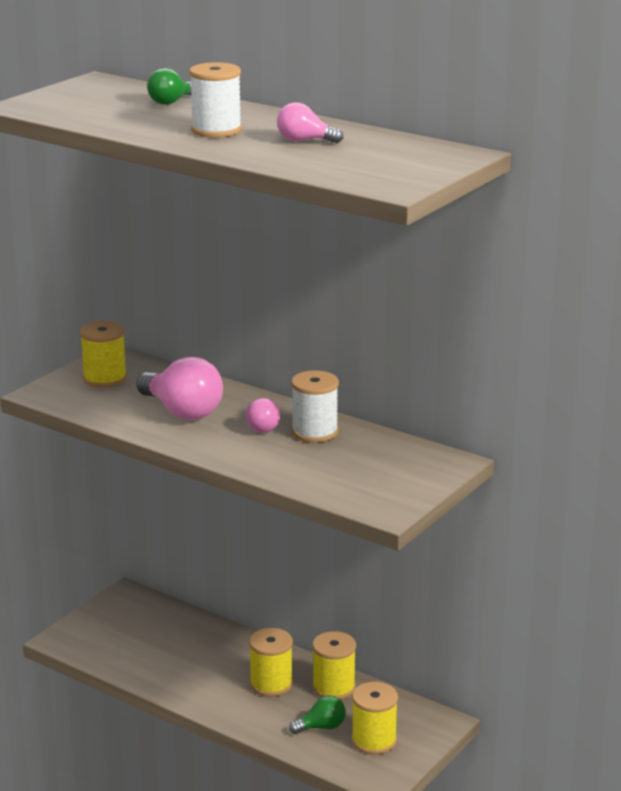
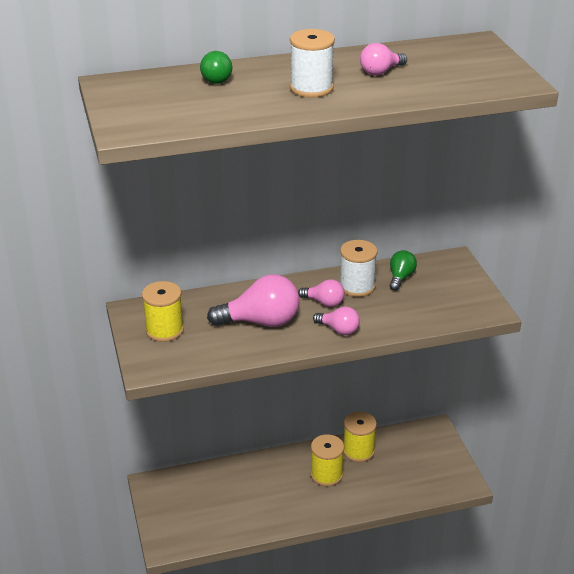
camera: 50 degrees left, 10 degrees up
green light bulb [289,695,346,734] -> green light bulb moved to [390,250,417,291]
yellow spool [351,682,398,755] -> none
none -> pink light bulb [313,307,360,335]

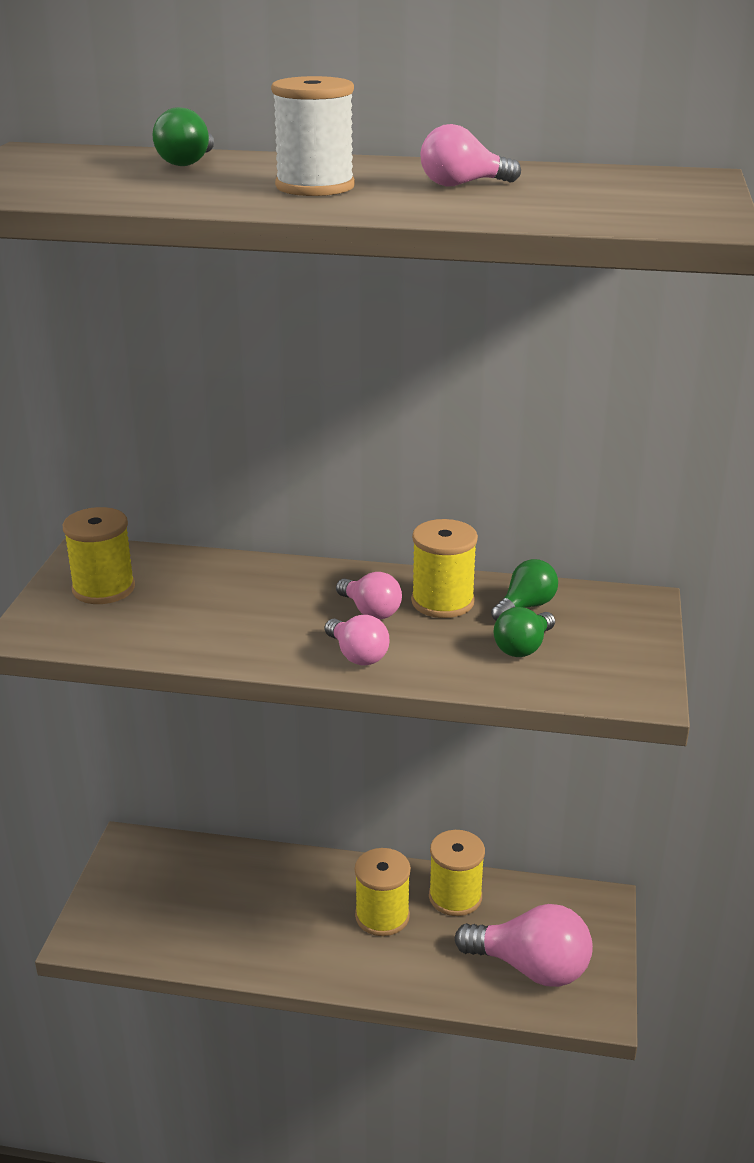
camera: 25 degrees right, 5 degrees down
pink light bulb [207,274,300,327] -> pink light bulb moved to [455,904,593,987]
white spool [339,240,378,297] -> yellow spool [411,519,478,618]
none -> green light bulb [493,607,555,657]

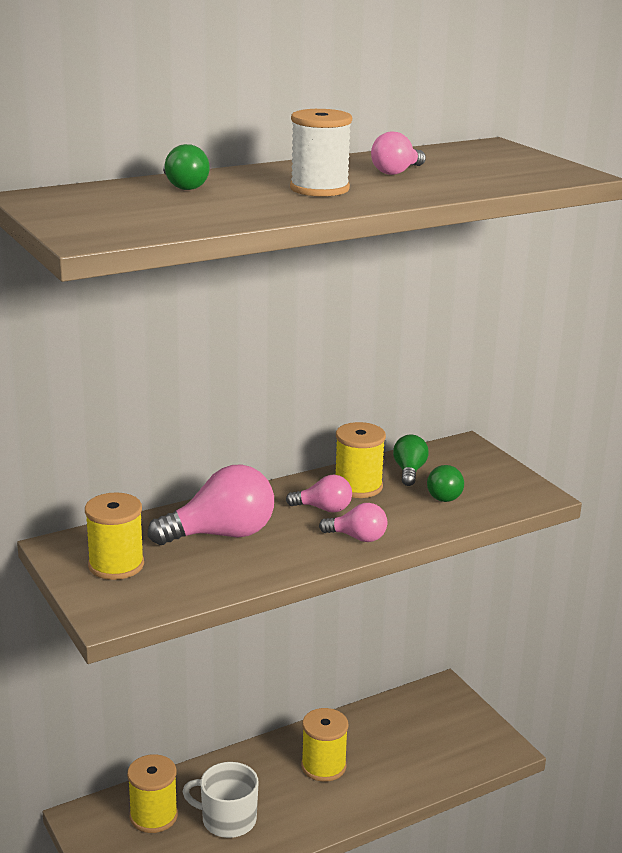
camera: 40 degrees left, 5 degrees down
yellow spool [429,830,485,916] -> yellow spool moved to [127,754,178,833]
pink light bulb [455,904,593,987] -> pink light bulb moved to [148,464,274,545]
none -> white mug [182,762,259,838]

